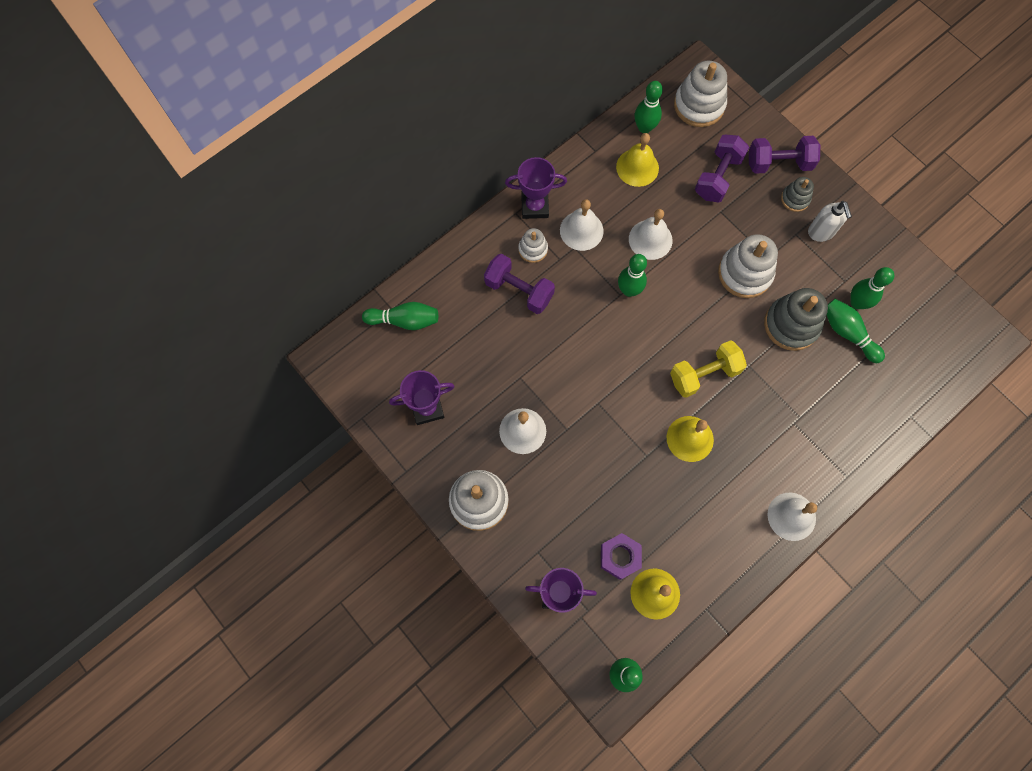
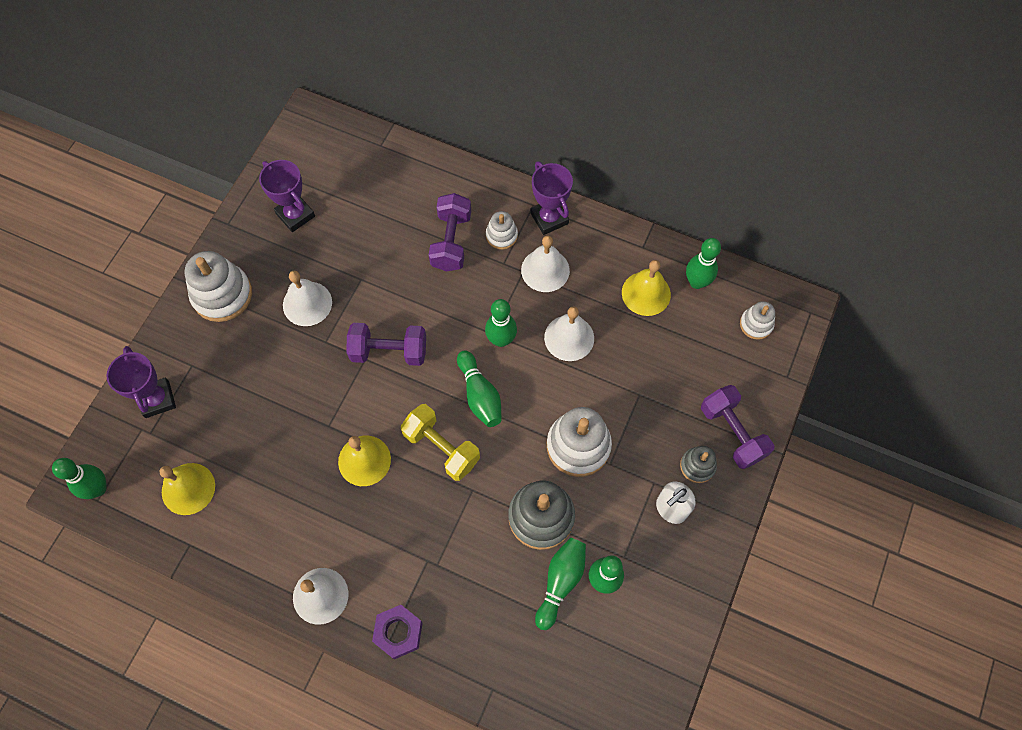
camera: 65 degrees right, 5 degrees down
green bowling pin [362,302,438,330] -> green bowling pin moved to [457,350,502,427]
purple nut [601,533,642,580] -> purple nut moved to [372,605,423,659]
white stacking toy [674,60,727,127] -> white stacking toy [740,301,775,340], size x0.55
purple dumbbell [695,135,749,202] -> purple dumbbell moved to [346,323,426,366]

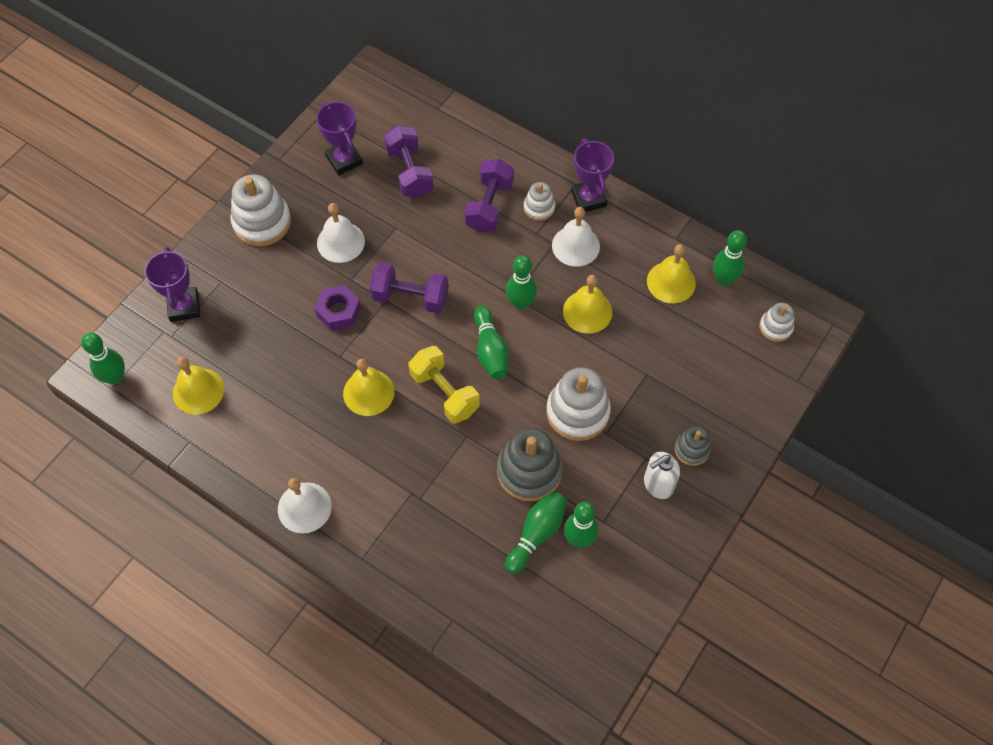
camera: 10 degrees right, 5 degrees down
purple nut [372,605,423,659] -> purple nut moved to [314,285,361,331]
white bell [544,307,594,361] -> yellow bell [563,275,612,334]
purple dumbbell [701,385,775,469] -> purple dumbbell moved to [384,126,433,197]

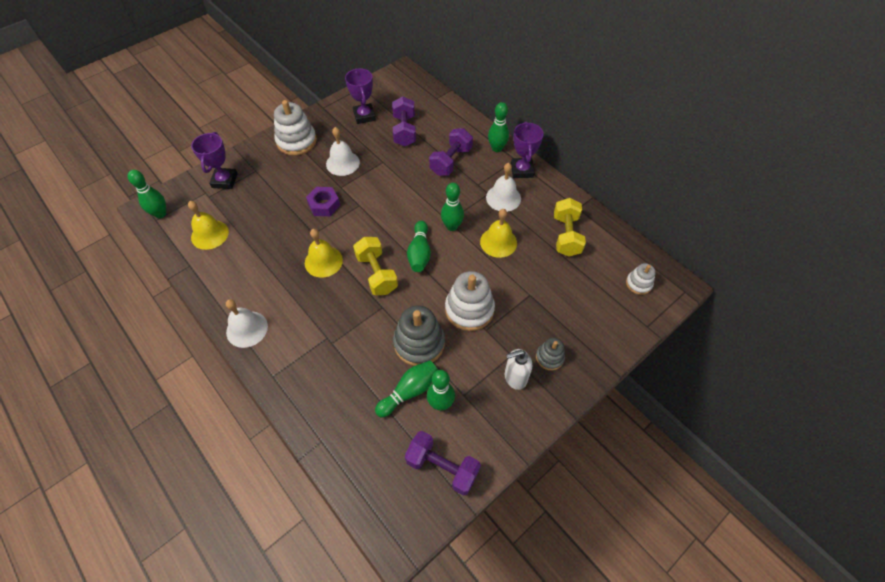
camera: 15 degrees right, 5 degrees down
purple dumbbell [370,262,449,314] -> purple dumbbell moved to [405,431,481,496]
white stacking toy [524,182,555,221] -> none
yellow bell [647,244,696,303] -> yellow dumbbell [554,198,586,257]
green bowling pin [713,230,747,286] -> green bowling pin moved to [488,102,509,152]

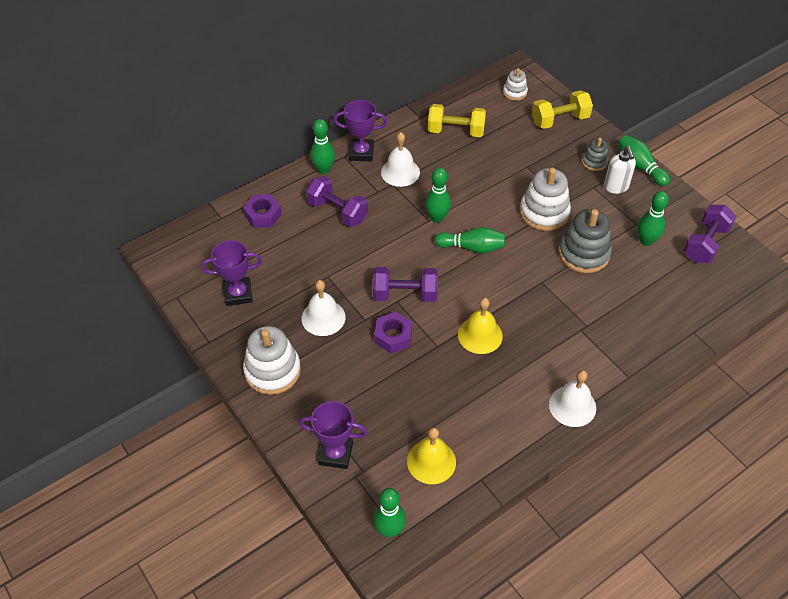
camera: 85 degrees left, 5 degrees down
yellow dumbbell [353,237,398,295] -> yellow dumbbell moved to [532,90,593,129]
green bowling pin [375,360,438,418] -> green bowling pin moved to [618,135,670,186]
purple dumbbell [392,96,416,146] -> purple dumbbell moved to [373,267,438,302]
yellow bell [480,209,517,258] -> none
none -> purple nut [243,194,282,228]

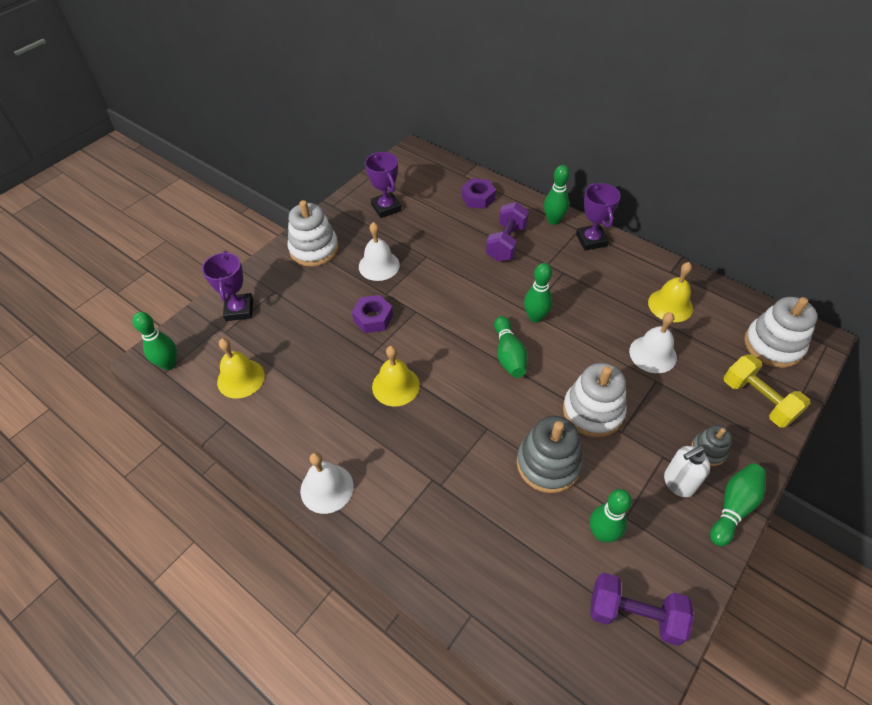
camera: 75 degrees right, 0 degrees up
purple dumbbell [373,267,438,302] -> none
white bell [381,132,420,187] -> white bell moved to [629,312,677,373]
yellow dumbbell [428,104,486,137] -> yellow bell [648,262,693,322]
white stacking toy [503,68,528,101] -> white stacking toy [744,297,818,368], size x1.83

